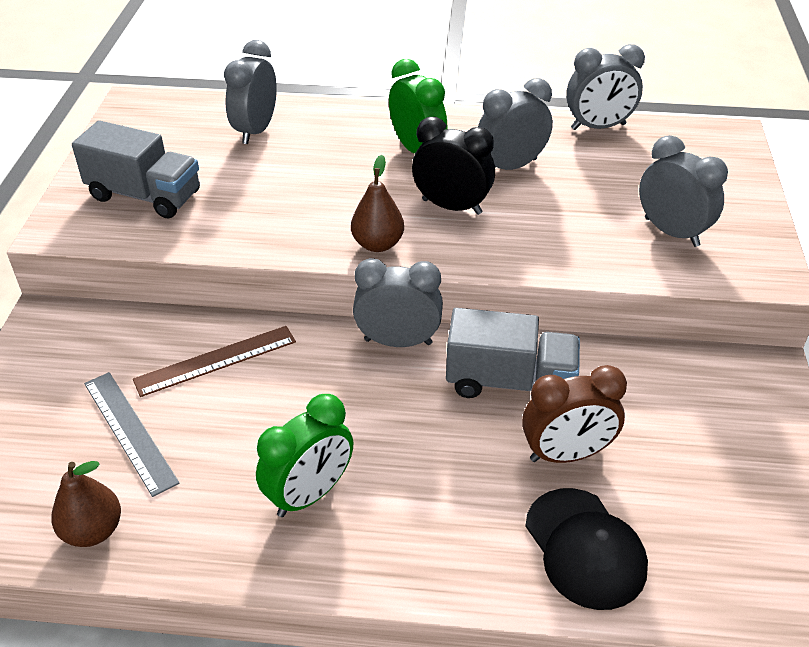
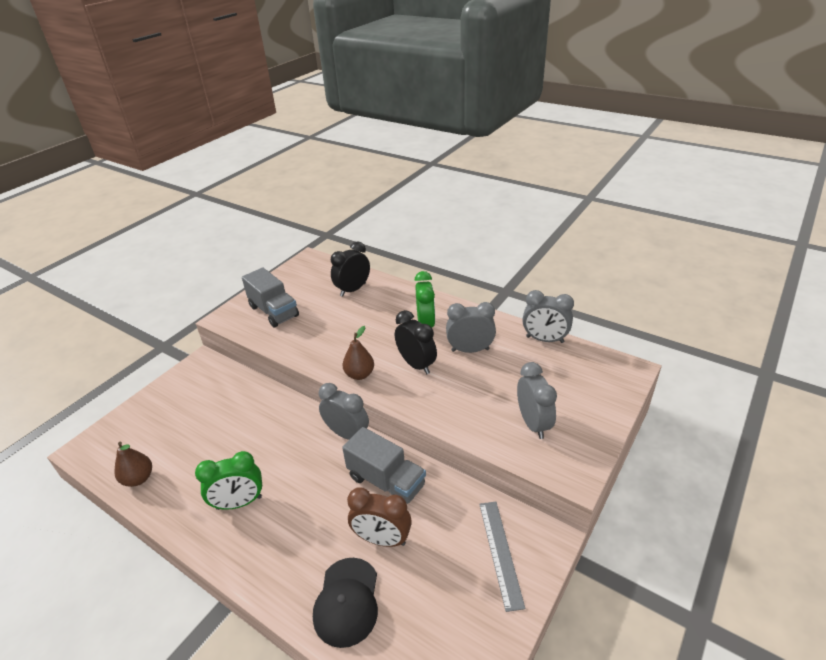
camera: 30 degrees right, 5 degrees down
grey ruler [84,372,179,497] -> grey ruler moved to [479,502,526,612]
brown ruler [133,326,296,397] -> none
grey clock [224,40,277,144] -> black clock [331,241,370,297]

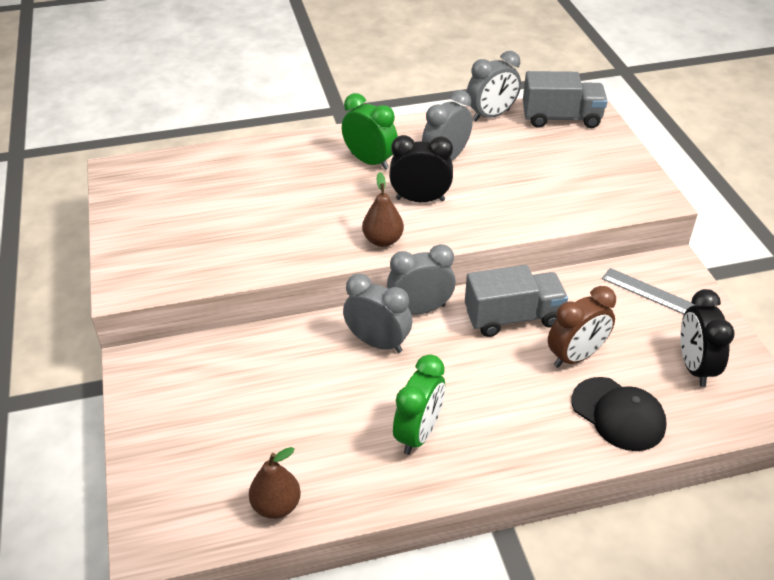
camera: 50 degrees left, 5 degrees up
grey truck [242,268,299,327] -> grey truck moved to [523,71,608,128]
black clock [331,241,370,297] -> black clock moved to [680,289,734,387]
grey clock [517,362,557,439] -> grey clock moved to [343,274,412,353]

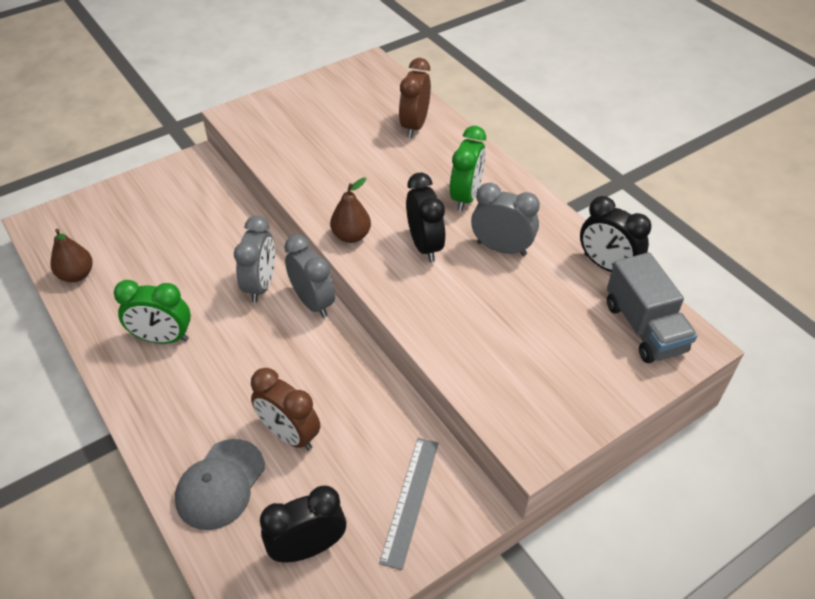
camera: 70 degrees right, 5 degrees up
grey truck [465,265,568,337] -> none
grey clock [467,51,521,121] -> black clock [580,196,651,272]
black cap [571,377,667,451] -> grey cap [175,439,265,530]
none -> brown clock [399,58,431,138]

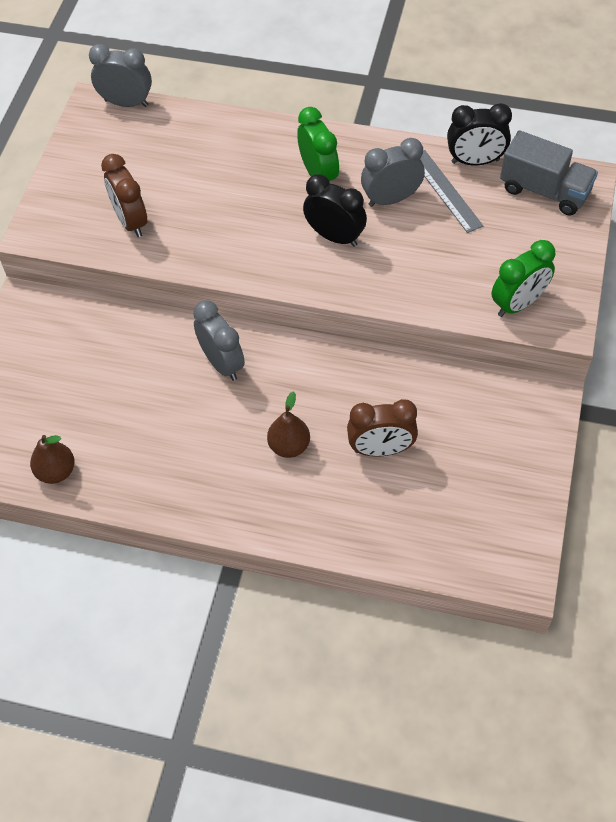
camera: 40 degrees left, 10 degrees up
green clock [114,280,191,344] -> green clock moved to [491,240,555,317]
grey cap [175,439,265,530] -> none
black clock [260,486,346,563] -> none
grey clock [284,234,335,318] -> grey clock moved to [89,44,152,107]
brown pear [330,177,371,243] -> brown pear moved to [267,391,310,458]
grey ruler [379,438,439,570] -> grey ruler moved to [420,150,483,233]
brown clock [399,58,431,138] -> brown clock moved to [101,154,147,237]

